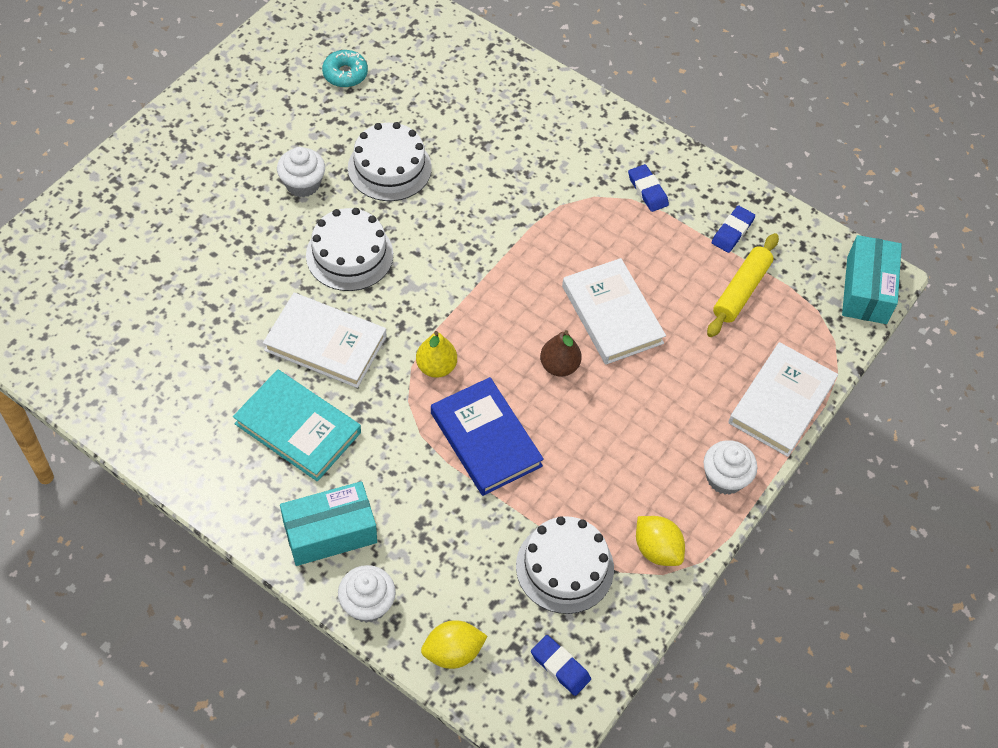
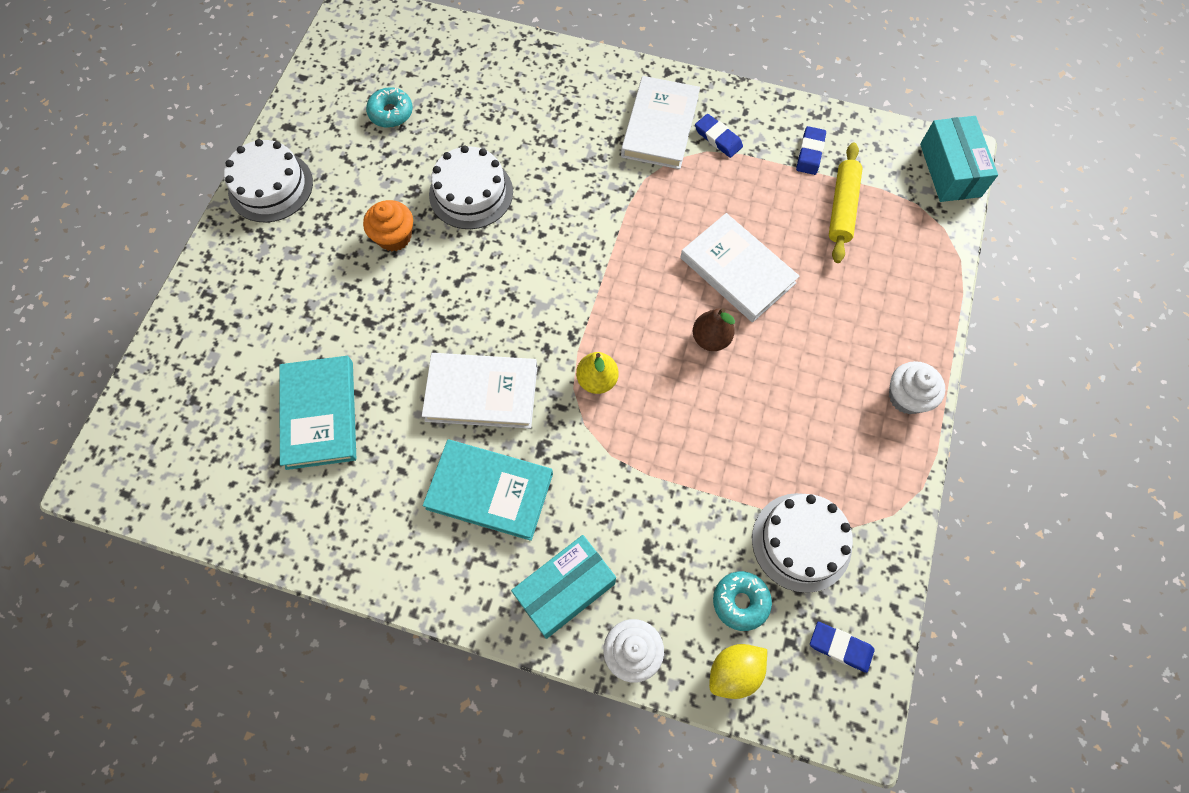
camera: 15 degrees left, 10 degrees up
white cupcake [277,147,325,197] -> orange cupcake [363,200,413,251]
white cake [306,208,393,291] -> white cake moved to [224,139,313,223]
blue book [431,377,544,496] -> none
yellow lemon [636,516,685,566] -> none
white book [728,342,838,457] -> white book moved to [621,76,700,169]
none -> turquoise book [280,356,356,470]
none -> turquoise donut [713,571,772,631]

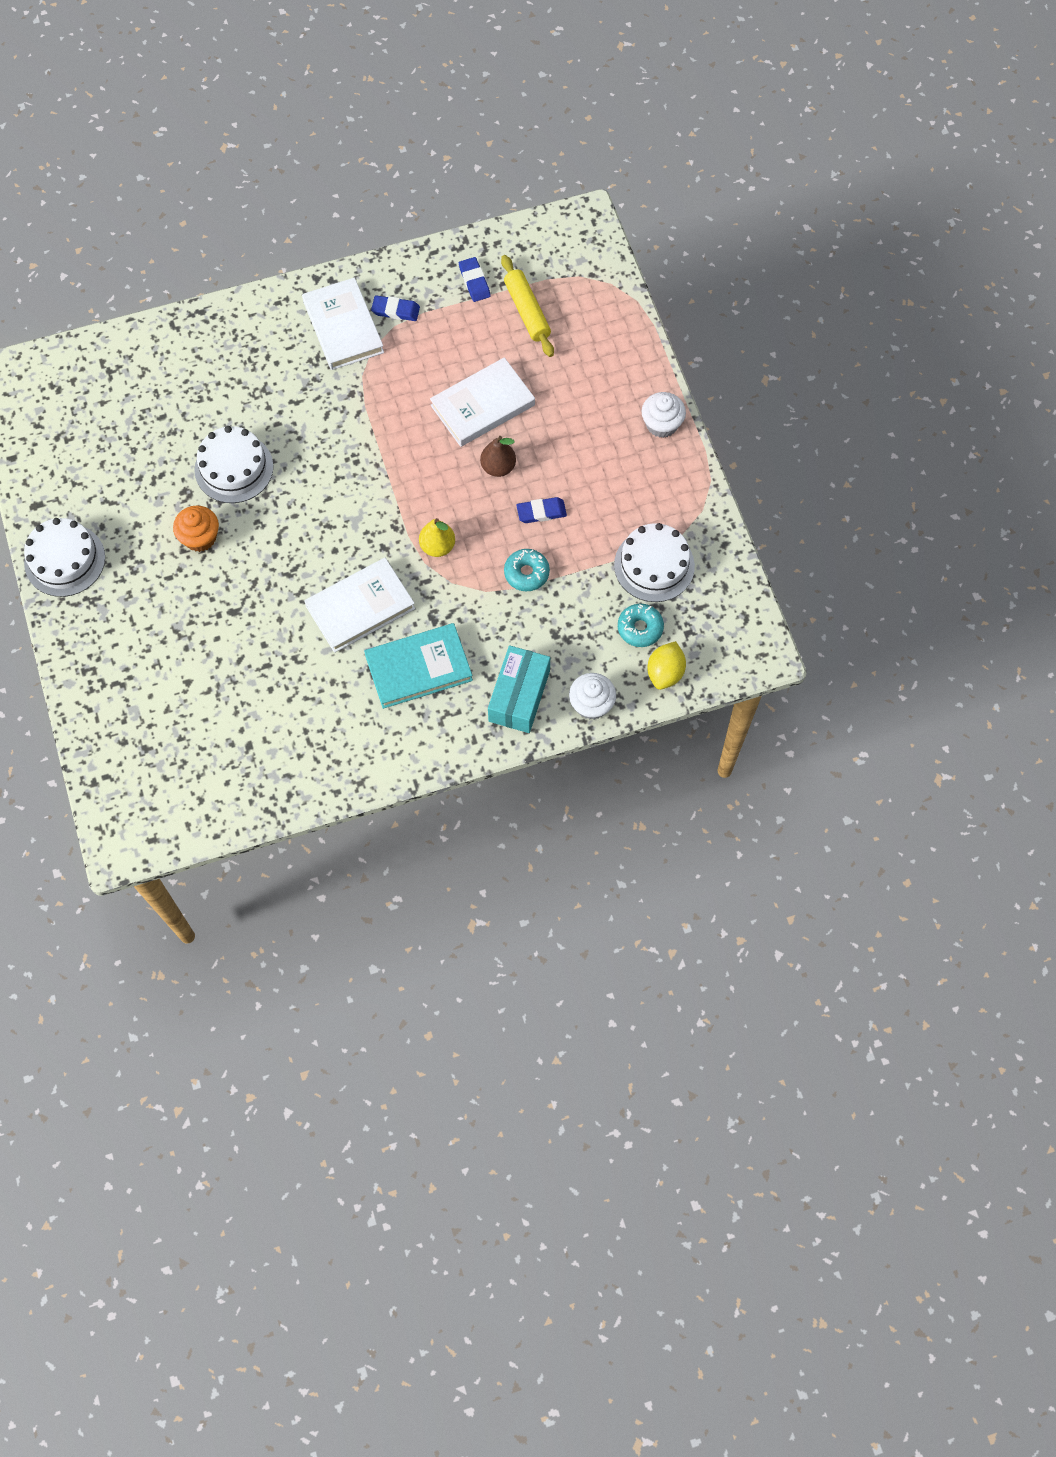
camera: 35 degrees left, 0 degrees up
turquoise book [280,356,356,470] -> none
turquoise donut [366,87,413,128] -> turquoise donut moved to [504,549,550,591]
white book [680,213,800,322] -> white book turned 45 degrees counterclockwise [430,357,535,447]
blue eraser [810,622,875,673] -> blue eraser moved to [516,497,567,523]
turquoise box [920,116,998,202] -> none

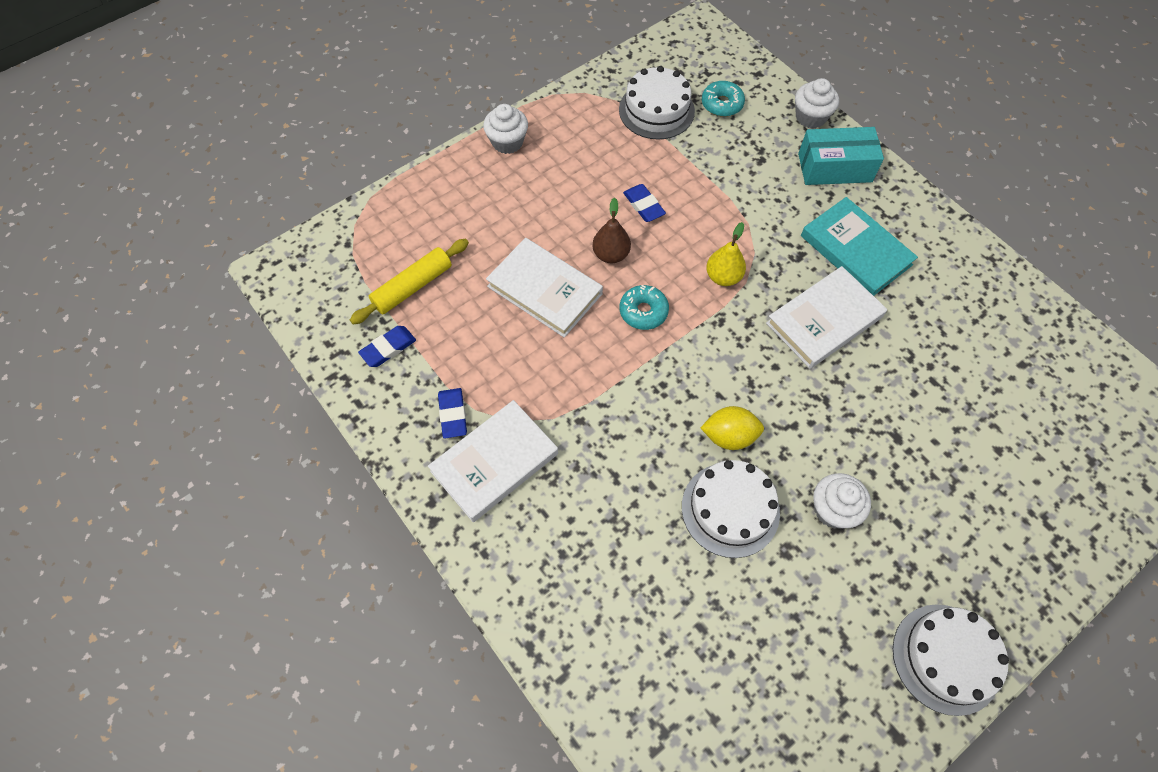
camera: 110 degrees left, 5 degrees down
orange cupcake [173,505,219,552] -> white cupcake [813,473,871,528]
white book [304,558,415,653] -> white book turned 75 degrees counterclockwise [766,266,887,369]
turquoise donut [504,549,550,591] -> turquoise donut moved to [620,285,669,330]
yellow lemon [647,641,686,690] -> yellow lemon moved to [701,406,764,450]

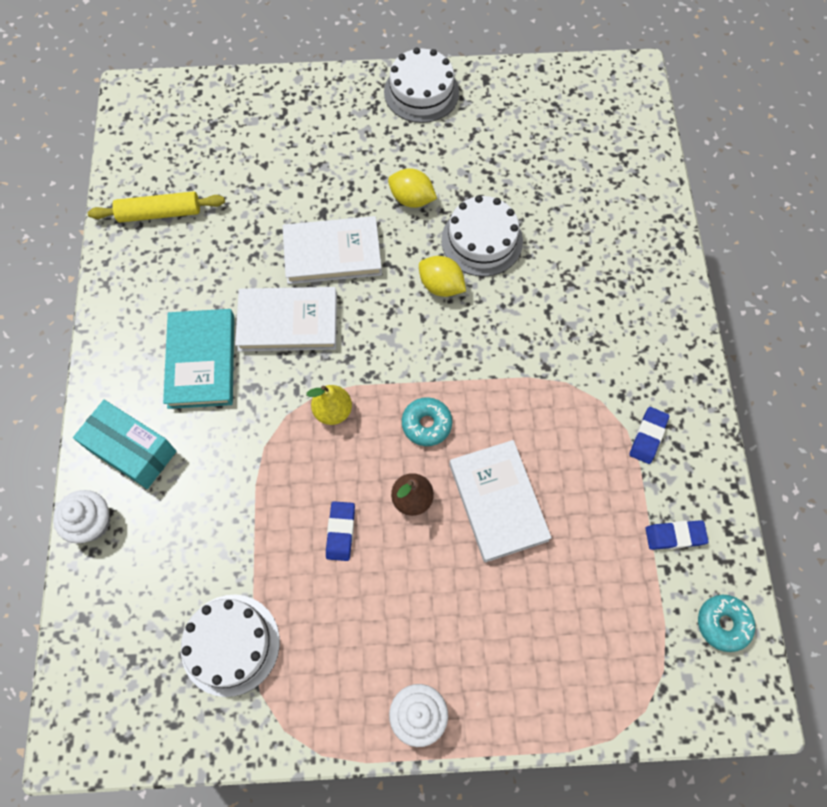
camera: 145 degrees left, 5 degrees up
yellow rolling pin [350,239,469,325] -> yellow rolling pin moved to [88,191,225,223]
white book [428,400,558,522] -> white book moved to [282,216,382,284]
turquoise donut [702,81,745,117] -> turquoise donut moved to [698,595,755,652]
white cupcake [813,473,871,528] -> yellow lemon [388,168,437,208]

